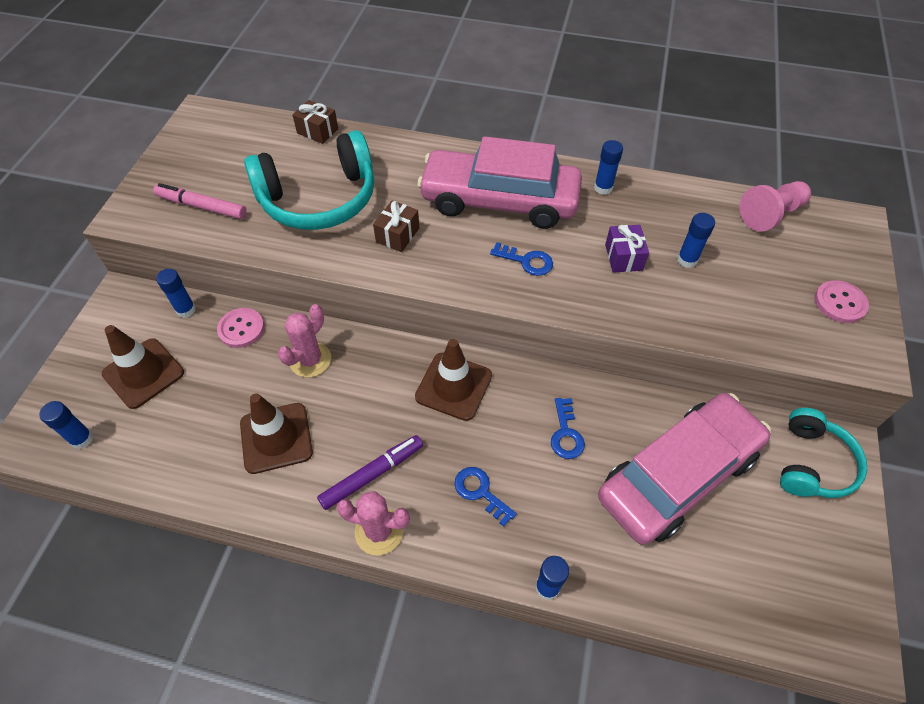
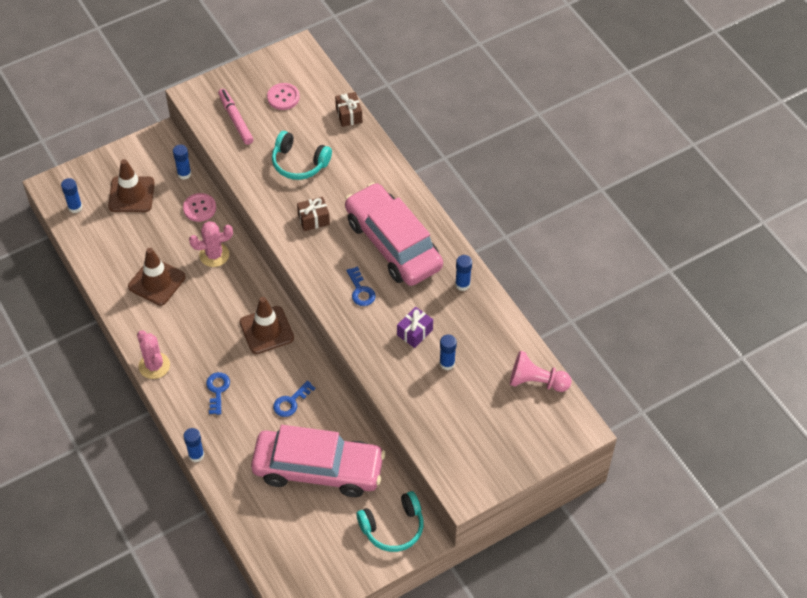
camera: 45 degrees right, 0 degrees up
turquoise headphones [244,130,374,230] -> turquoise headphones [272,131,332,180], size x0.62
purple marker [317,435,423,510] -> none
pink button [814,280,869,323] -> pink button moved to [267,83,300,110]

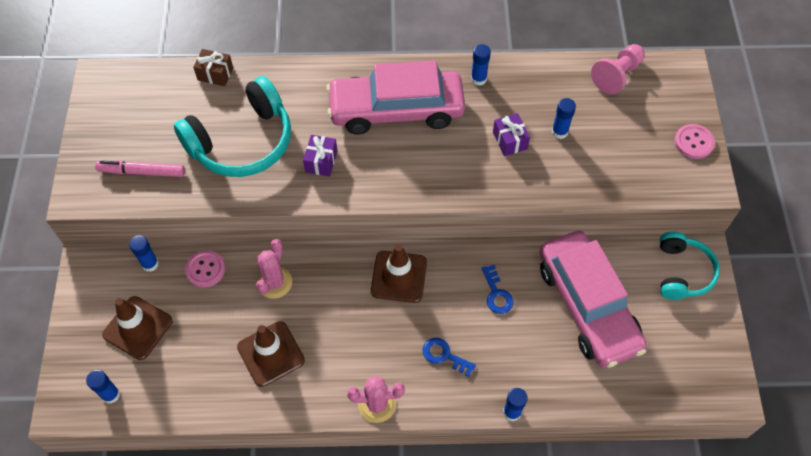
camera: 60 degrees left, 5 degrees up
pink car [251,425,385,497] -> pink car turned 120 degrees clockwise [540,231,647,368]
pink button [267,83,300,110] -> pink button moved to [675,124,715,159]
turquoise headphones [272,131,332,180] -> turquoise headphones [174,76,291,177], size x1.62
brown gift [297,197,330,231] -> purple gift [303,135,337,177]
blue key [346,266,376,306] -> none

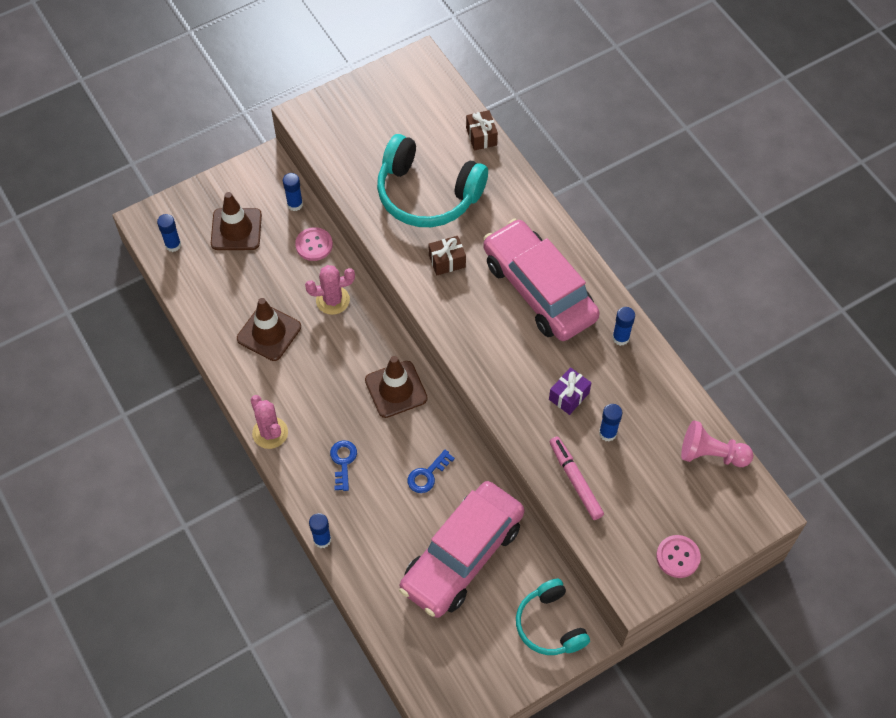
camera: 60 degrees right, 0 degrees up
pink marker [95,161,185,177] -> pink marker moved to [549,436,604,520]
purple gift [303,135,337,177] -> brown gift [429,236,466,275]
turquoise headphones [660,231,720,300] -> turquoise headphones turned 90 degrees clockwise [516,579,590,655]

